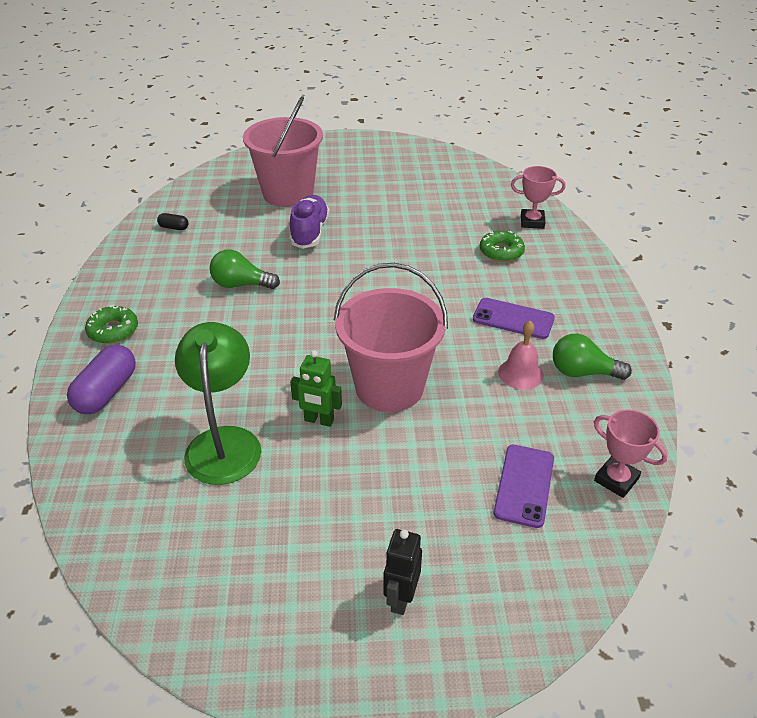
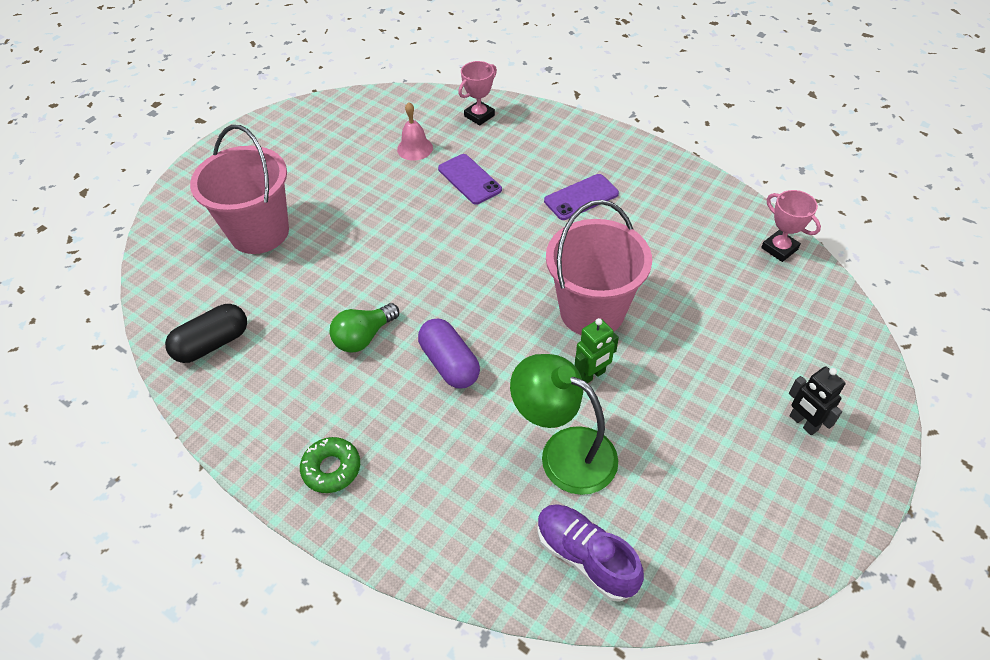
camera: 50 degrees left, 10 degrees up
purple capsule [67,344,136,414] -> purple capsule moved to [418,319,480,388]
black capsule [157,213,189,230] -> black capsule [165,304,247,363], size x2.05
purple shoe [289,195,330,249] -> purple shoe moved to [537,504,644,602]
green donut [480,231,525,262] -> none
purple phone [494,445,554,528] -> purple phone moved to [438,154,502,205]
pink bell [498,321,544,390] -> pink bell moved to [397,102,433,160]
green light bulb [553,334,632,380] -> none
pink trophy [594,409,668,498] -> pink trophy turned 60 degrees clockwise [761,190,821,262]

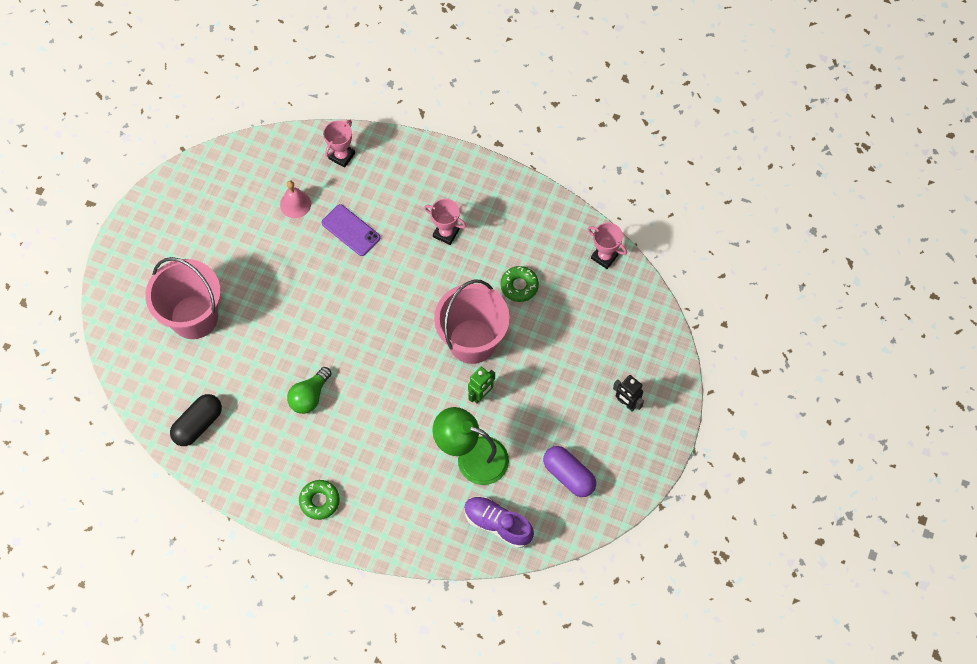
camera: 15 degrees left, 15 degrees up
purple capsule [418,319,480,388] -> purple capsule moved to [543,446,596,497]
purple phone [544,174,619,220] -> pink trophy [424,199,466,245]
none -> green donut [501,266,539,302]

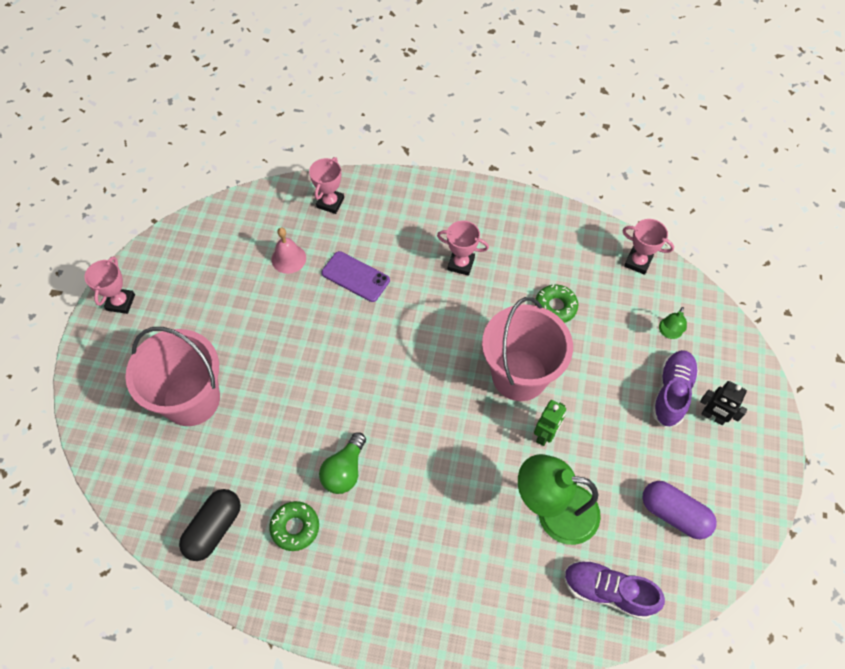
camera: 10 degrees left, 5 degrees down
green donut [299,480,340,520] -> green donut moved to [269,501,319,551]
none -> pink trophy [85,256,135,314]
none -> purple shoe [652,350,699,427]
none -> green lamp [659,307,687,339]

